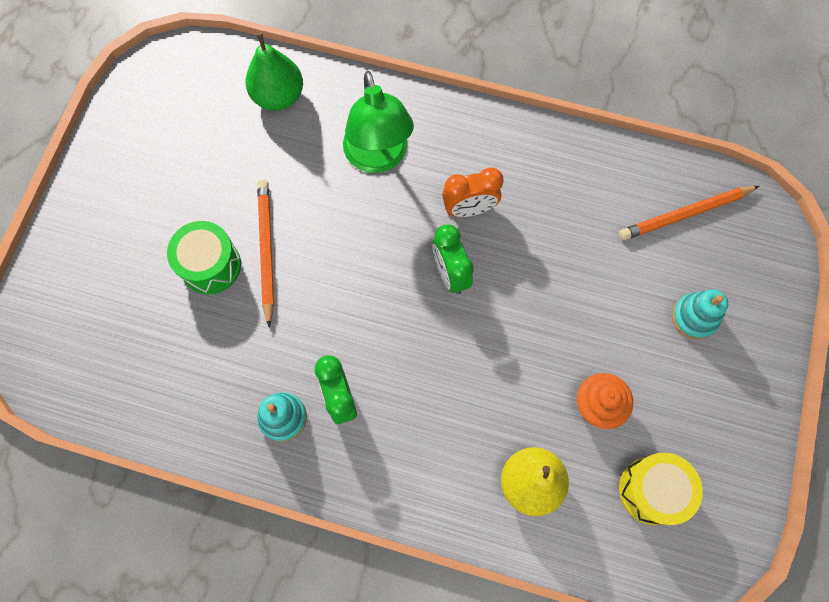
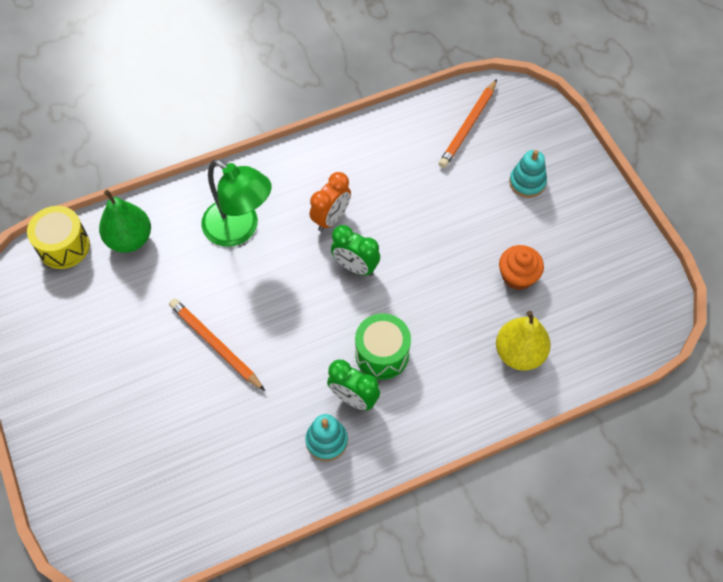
camera: 40 degrees left, 10 degrees down
green drum [167,221,241,295] -> green drum moved to [355,313,411,379]
yellow drum [619,453,703,525] -> yellow drum moved to [27,206,90,269]

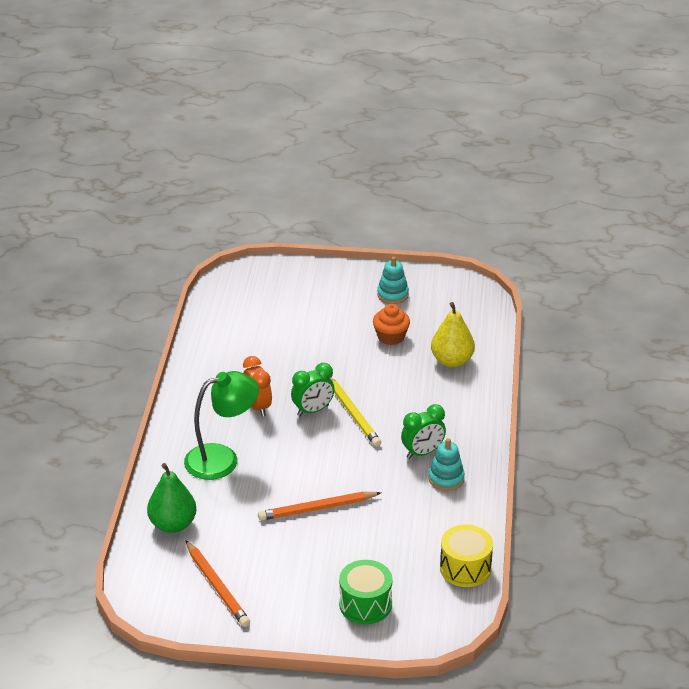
camera: 60 degrees left, 25 degrees down
yellow drum [27,206,90,269] -> yellow drum moved to [440,525,493,587]
green drum [355,313,411,379] -> green drum moved to [339,560,392,624]
orange pencil [438,79,497,168] -> orange pencil moved to [185,540,250,627]
turquoise stacking toy [509,150,547,198] -> turquoise stacking toy moved to [377,257,409,304]
none -> yellow pencil [330,378,381,447]

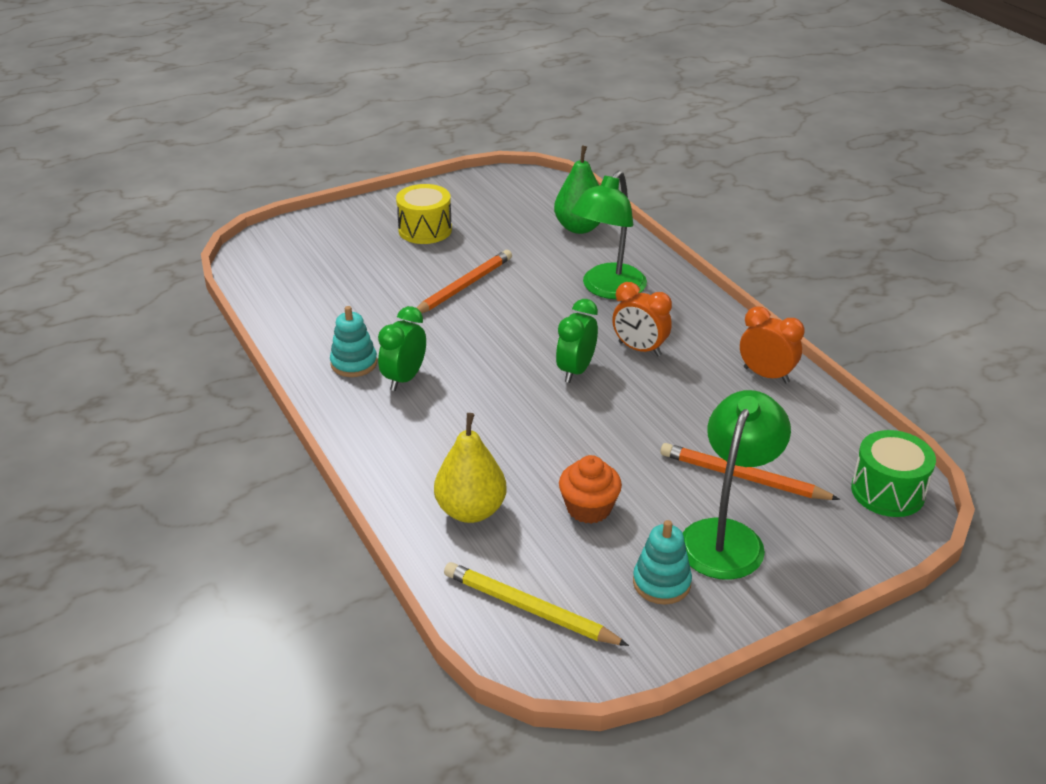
camera: 145 degrees right, 0 degrees up
orange pencil [185,540,250,627] -> orange pencil moved to [661,443,840,500]
yellow pencil [330,378,381,447] -> yellow pencil moved to [444,562,629,646]
green drum [339,560,392,624] -> green drum moved to [851,430,936,517]
yellow drum [440,525,493,587] -> yellow drum moved to [396,184,452,244]
none -> green lamp [683,390,791,580]
none -> orange clock [740,306,805,384]

